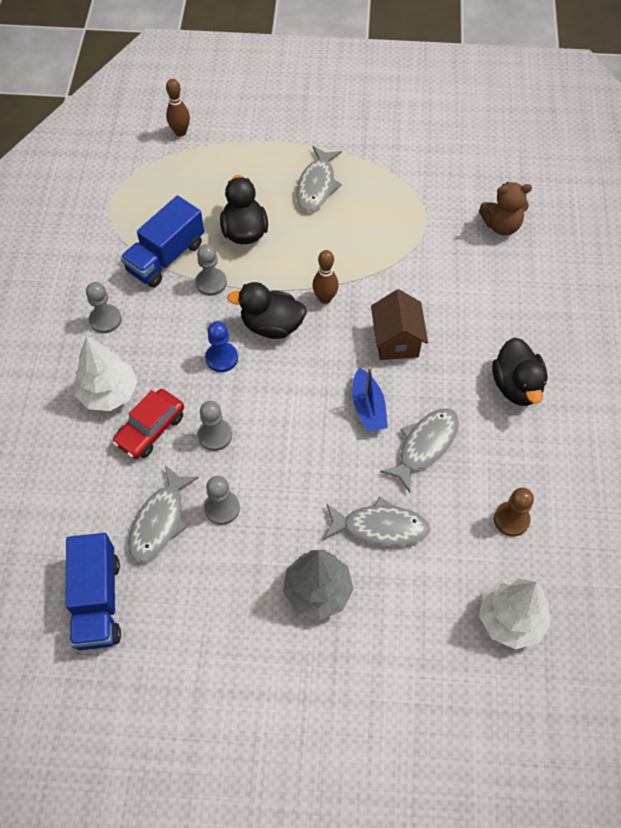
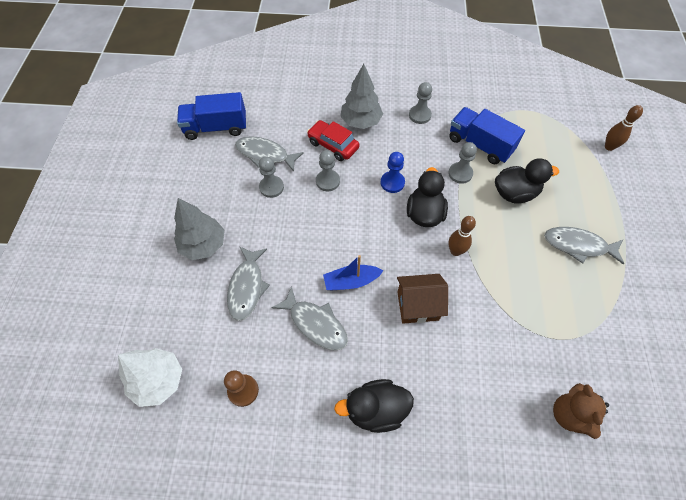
camera: 90 degrees right, 0 degrees up
white tree [75,336,138,411] -> grey tree [340,64,383,129]

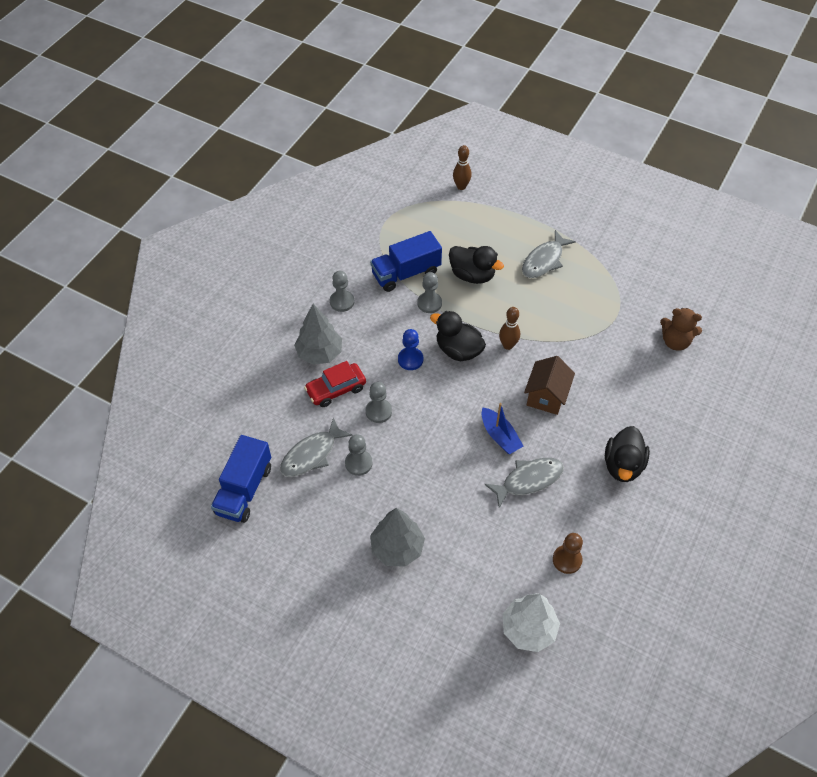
camera: 65 degrees left, 5 degrees down
grey fish [227,246,270,321] -> none
blue boat [323,255,384,290] -> blue boat turned 45 degrees counterclockwise [481,403,523,454]
black duck [495,158,559,204] -> black duck turned 105 degrees clockwise [449,246,504,284]

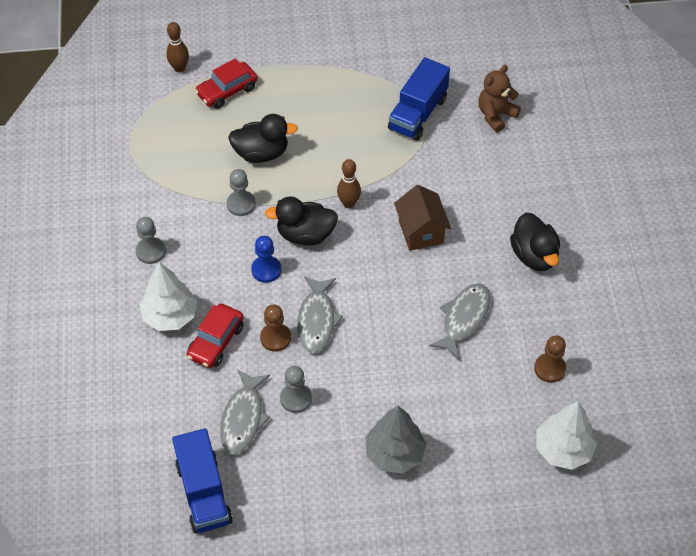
camera: 35 degrees left, 0 degrees up
grey tree [294,304,342,365] -> white tree [140,262,197,331]
grey pawn [366,382,392,423] -> brown pawn [260,304,291,352]
blue truck [370,231,442,292] -> blue truck moved to [388,57,450,141]
blue boat [481,403,523,454] -> none
grey fish [522,230,576,278] -> grey fish moved to [297,276,343,353]
brown teddy bear [660,308,702,351] -> brown teddy bear turned 150 degrees clockwise [479,65,521,132]
none -> red car [195,58,258,109]

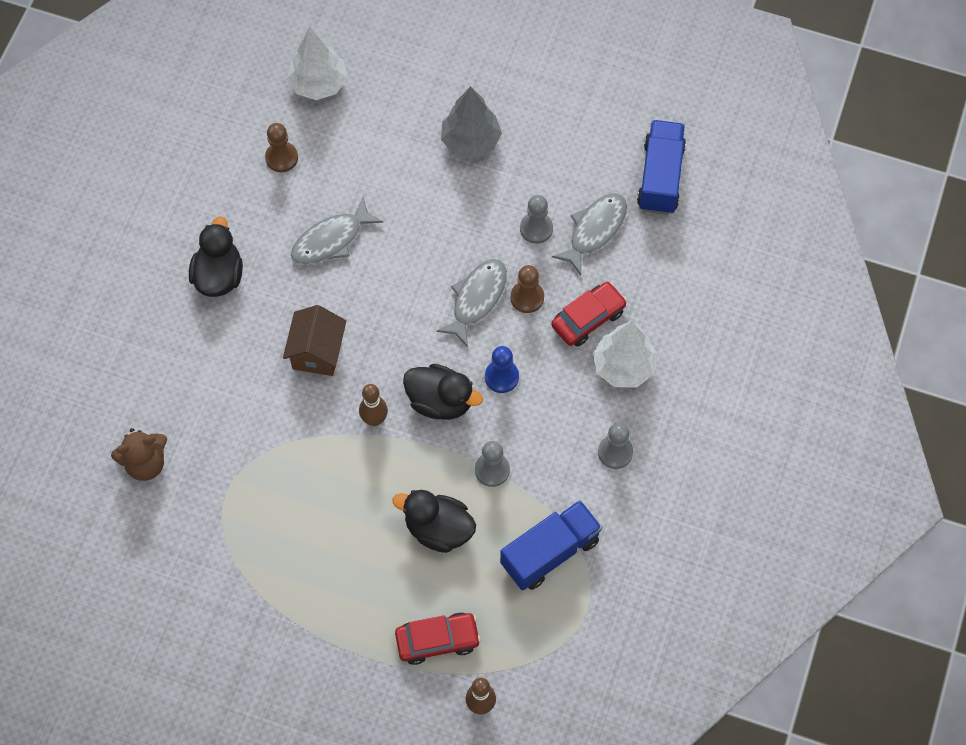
camera: 155 degrees left, 10 degrees up
blue truck [388,57,450,141] -> blue truck moved to [500,500,602,591]

